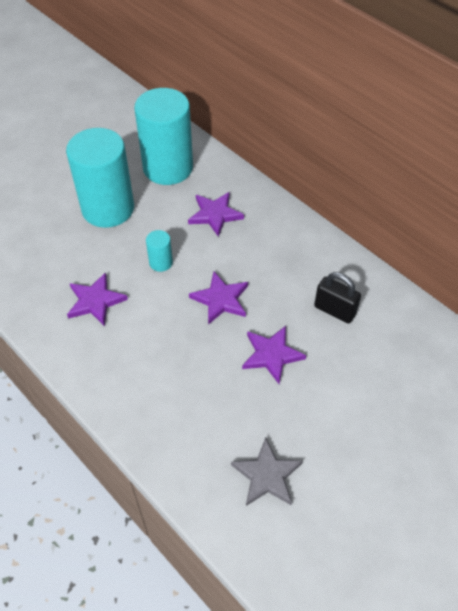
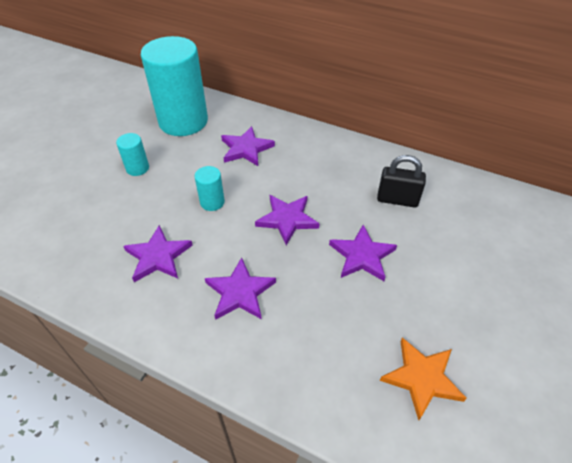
camera: 20 degrees left, 5 degrees down
turquoise cylinder [66,128,134,228] -> turquoise cylinder [116,133,149,176], size x0.42
grey star [231,437,303,506] -> orange star [380,337,467,420]
none -> purple star [205,257,276,320]

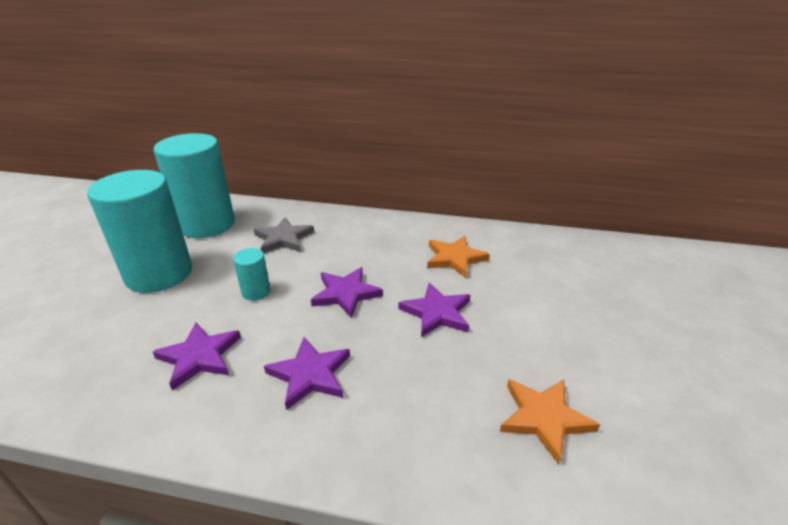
camera: 15 degrees left, 15 degrees down
turquoise cylinder [116,133,149,176] -> turquoise cylinder [87,170,192,293], size x2.37
purple star [221,126,275,166] -> grey star [254,217,314,253]
black padlock [377,155,426,207] -> orange star [427,236,490,278]

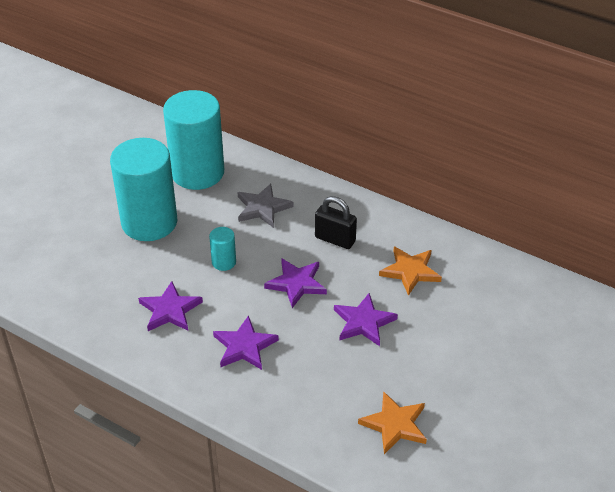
camera: 20 degrees right, 10 degrees up
none -> black padlock [315,196,357,249]

